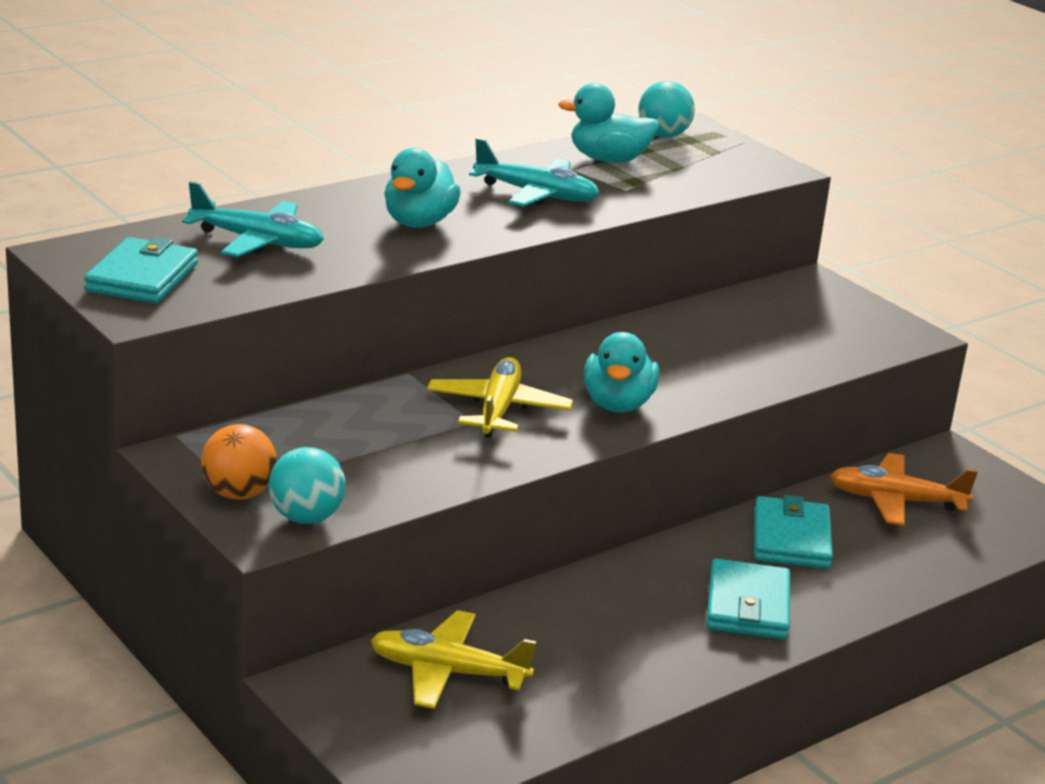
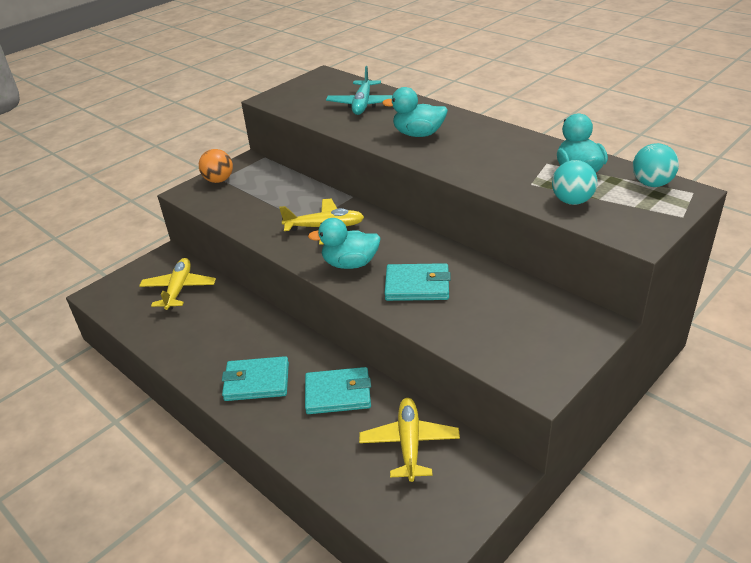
camera: 85 degrees right, 10 degrees up
turquoise wallet [84,237,198,304] -> turquoise wallet moved to [384,263,451,301]
turquoise ball [269,447,345,524] -> turquoise ball moved to [552,160,598,205]
turquoise plane [469,138,600,207] -> none
orange plane [830,453,978,526] -> yellow plane [359,398,460,482]

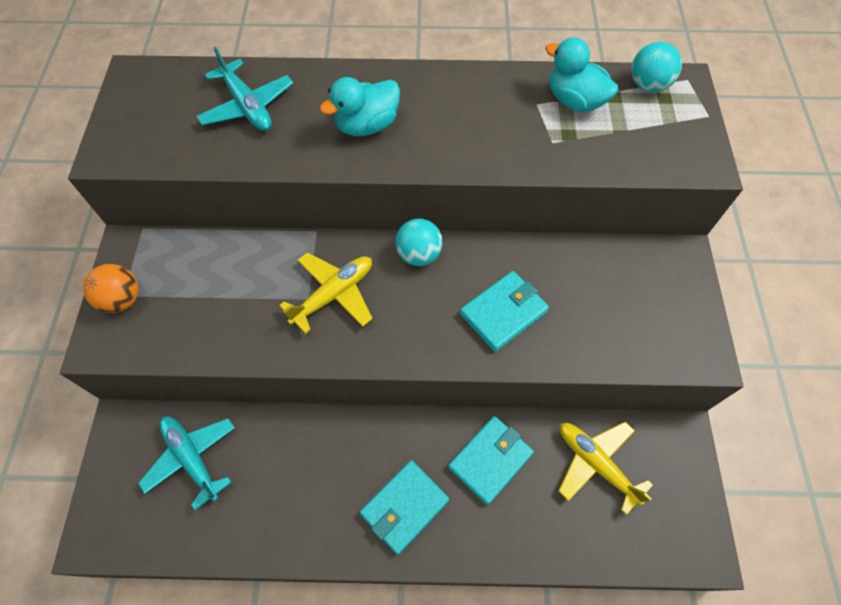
camera: 45 degrees left, 25 degrees up
yellow plane [139,258,216,310] -> turquoise plane [138,417,235,510]
turquoise duck [308,218,381,269] -> none
turquoise ball [552,160,598,205] -> turquoise ball moved to [395,219,443,266]

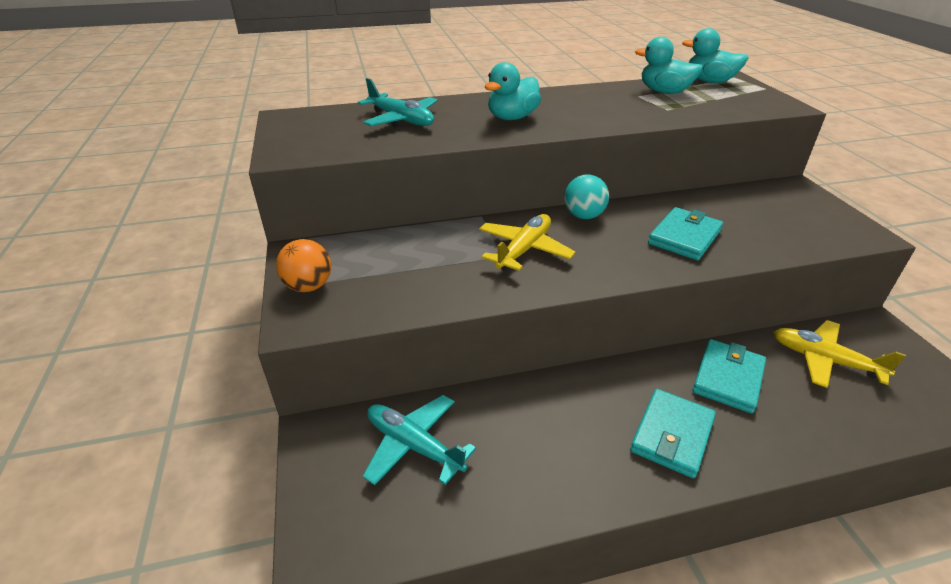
camera: 15 degrees left, 25 degrees down
turquoise ball [631,42,682,92] -> turquoise duck [682,28,748,83]

